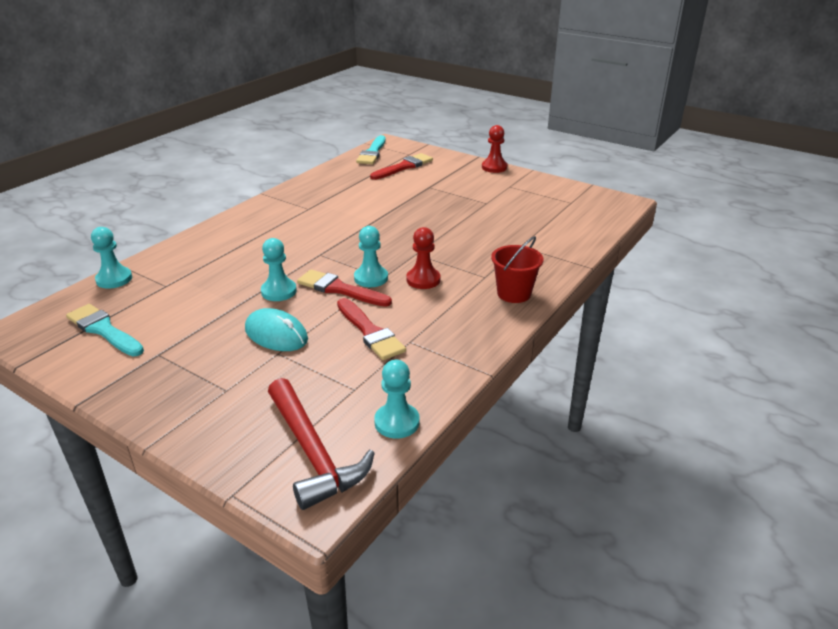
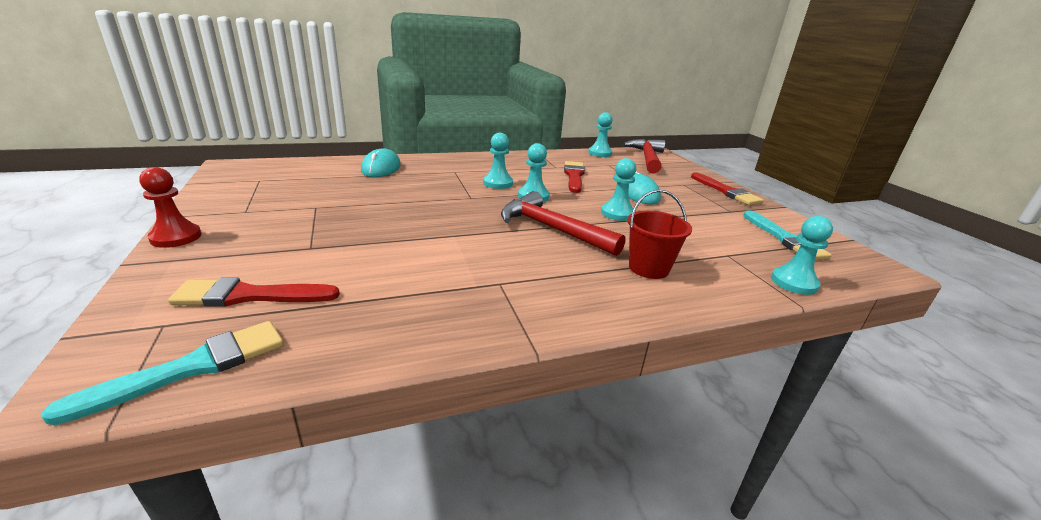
camera: 145 degrees left, 5 degrees down
red brush [297,269,392,307] -> red brush moved to [691,172,764,205]
red pawn [406,227,441,289] -> turquoise pawn [483,133,513,189]
red bucket [491,236,544,303] -> red bucket moved to [628,190,692,279]
none -> turquoise mouse [361,148,401,177]
none -> red hammer [501,191,625,256]

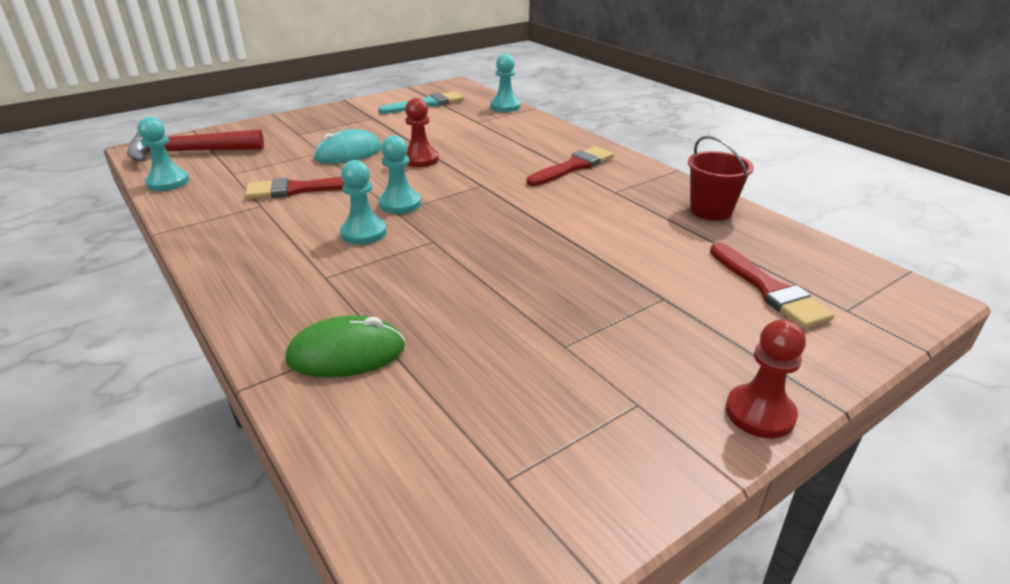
camera: 105 degrees left, 5 degrees up
turquoise brush [42,321,284,425] -> none
turquoise mouse [361,148,401,177] -> green mouse [285,315,405,378]
red hammer [501,191,625,256] -> none
turquoise pawn [601,158,636,221] -> red pawn [405,98,439,167]
red bucket [628,190,692,279] -> red bucket moved to [688,136,754,221]
red brush [691,172,764,205] -> red brush moved to [527,146,614,186]

